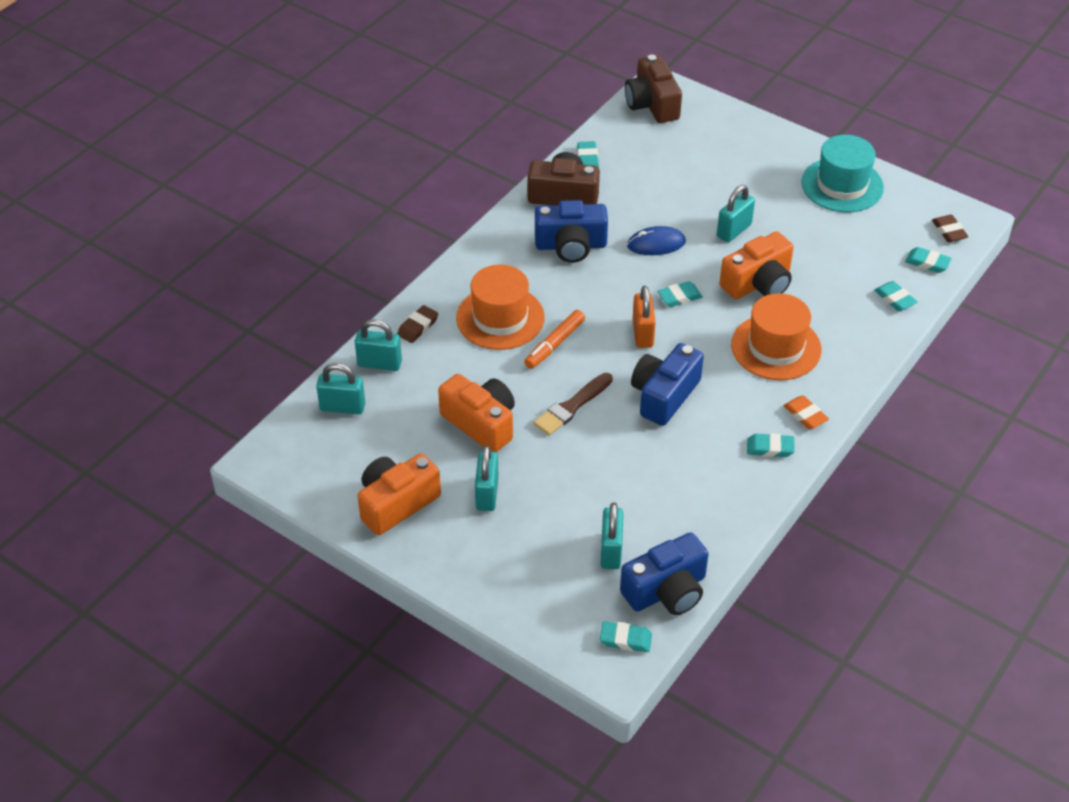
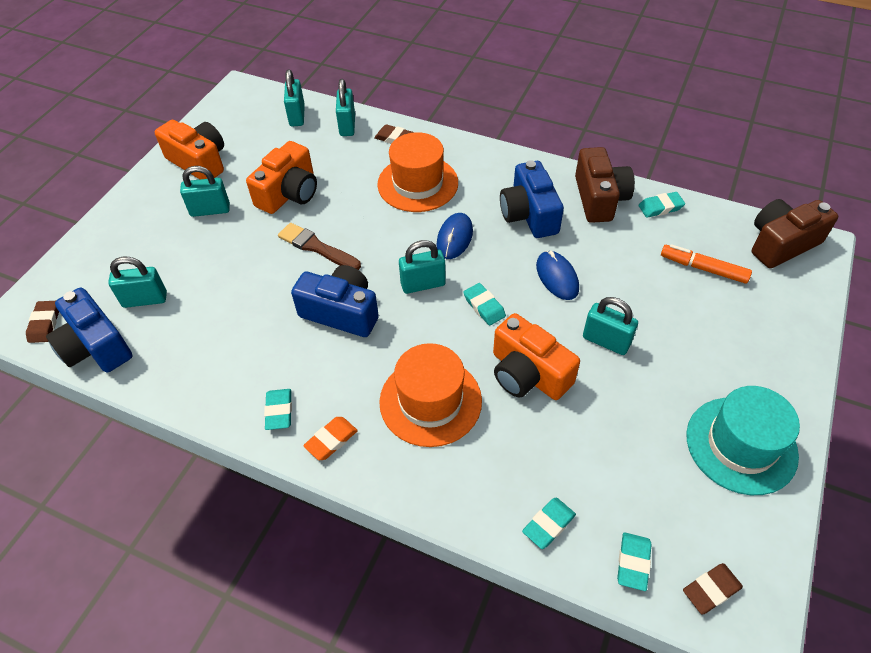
camera: 80 degrees right, 5 degrees up
orange marker [524,310,585,369] -> orange marker moved to [661,244,752,284]
turquoise eraser [600,621,652,652] -> brown eraser [26,301,59,343]
orange padlock [633,286,656,348] -> turquoise padlock [399,240,446,294]
none -> blue mouse [437,213,473,259]

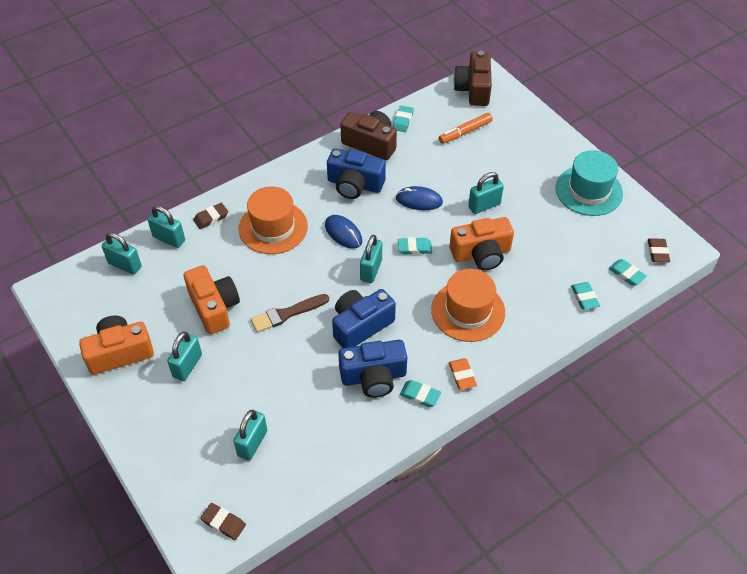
camera: 60 degrees left, 0 degrees up
blue camera [46,288,132,372] -> blue camera moved to [338,340,407,398]

